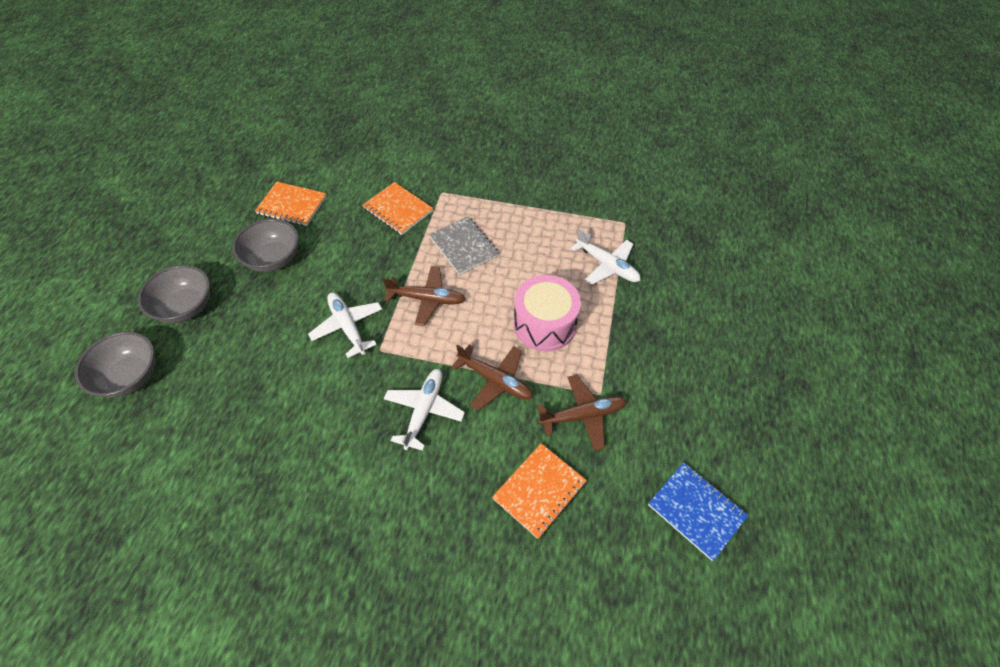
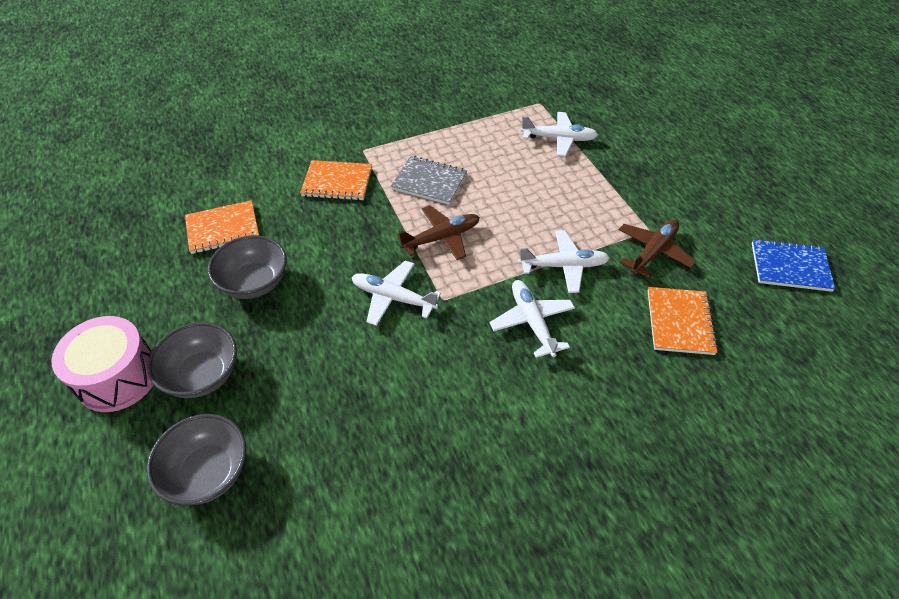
camera: 35 degrees left, 5 degrees down
brown plane [451,344,533,411] -> white plane [518,230,610,293]
pink drum [514,275,581,351] -> pink drum moved to [51,316,153,412]

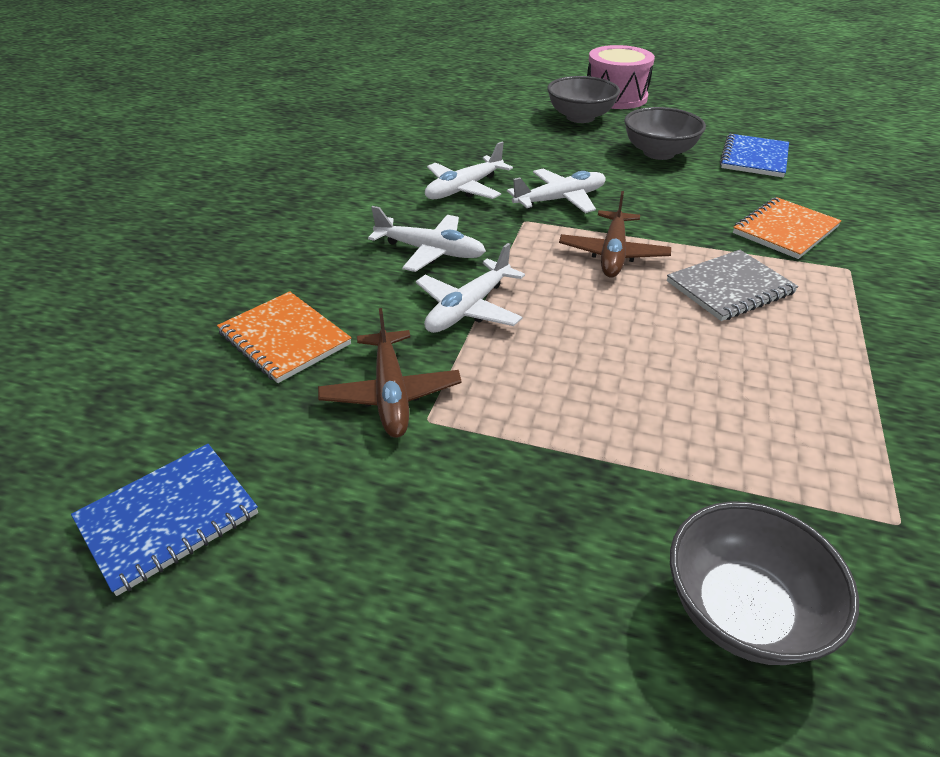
camera: 130 degrees right, 10 degrees down
grey bowl [147,414,246,505] -> grey bowl moved to [670,501,859,665]
orange notebook [185,200,259,254] -> blue notebook [720,134,789,178]
white plane [521,112,598,156] -> white plane moved to [425,142,513,199]

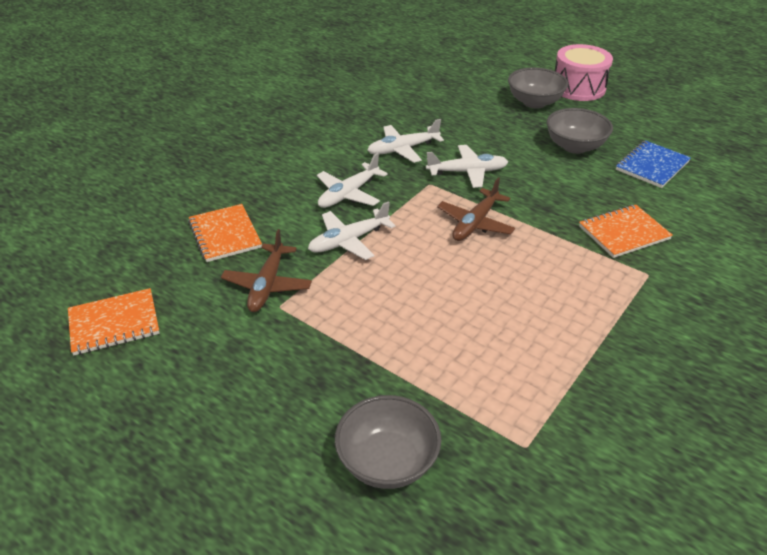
camera: 20 degrees right, 0 degrees up
blue notebook [71,444,258,596] -> orange notebook [68,288,160,355]
white plane [368,206,486,272] -> white plane turned 90 degrees clockwise [317,153,388,208]
grey notebook [667,250,799,321] -> none

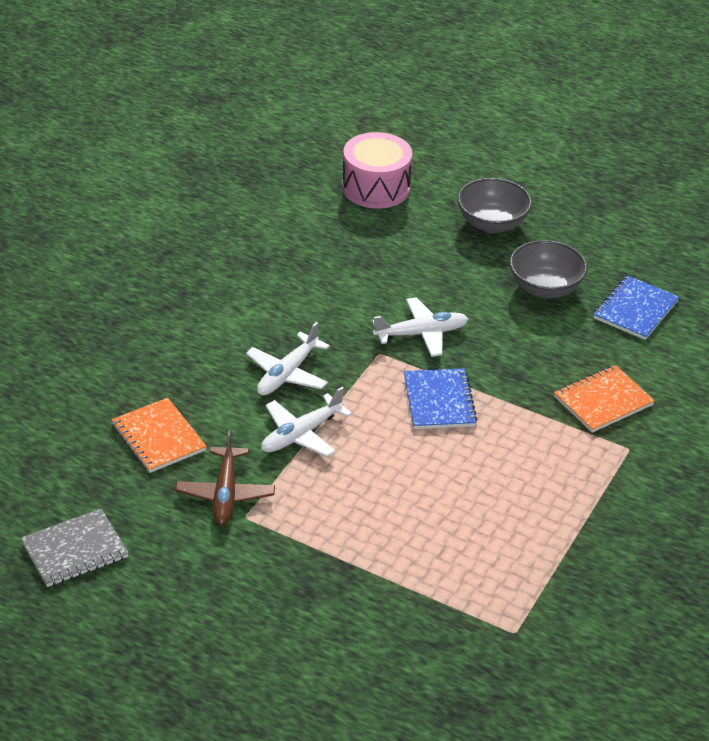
camera: 10 degrees left, 0 degrees up
orange notebook [68,288,160,355] -> grey notebook [21,509,129,587]
grey bowl [335,395,441,489] -> none
white plane [367,119,444,163] -> none
brown plane [437,177,515,241] -> blue notebook [404,368,477,429]
pink drum [555,44,613,101] -> pink drum moved to [342,132,412,209]

